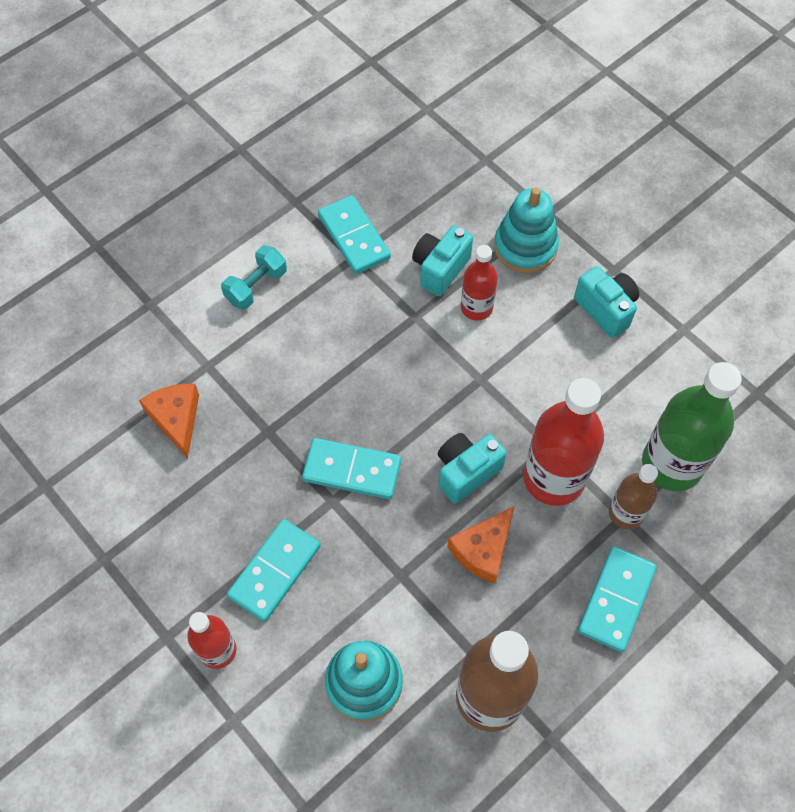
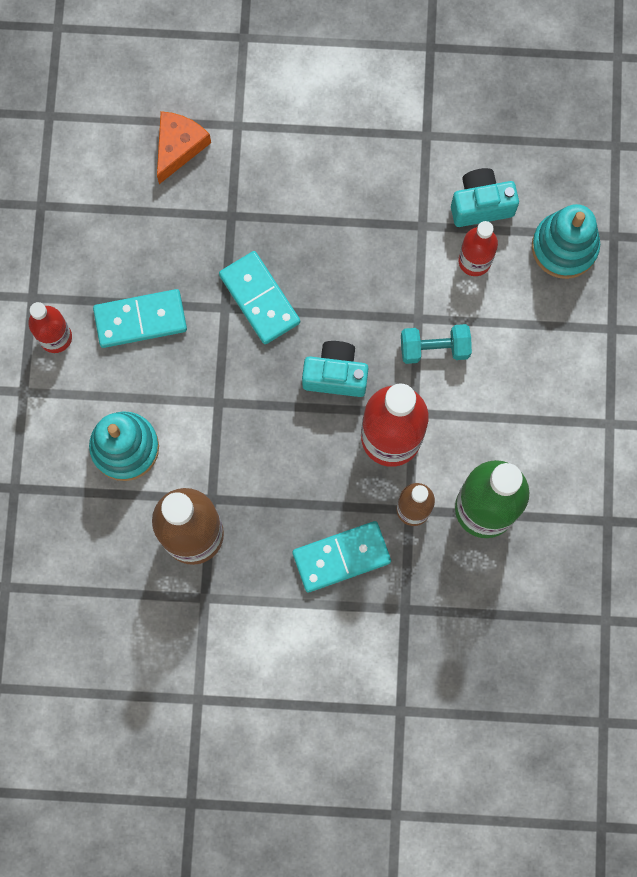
camera: 45 degrees right, 15 degrees up
turquoise dumbbell [221,245,287,310] -> turquoise dumbbell moved to [401,324,472,364]
turquoise domino [318,195,391,274] -> none
orange cheese [447,506,515,583] -> none
turquoise camera [574,266,639,338] -> none

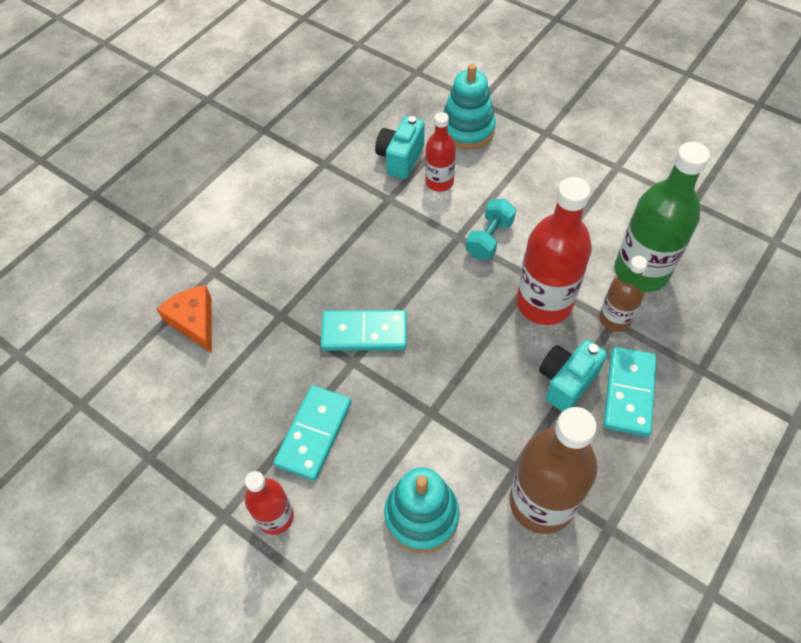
camera: 55 degrees left, 20 degrees down
turquoise camera [302,341,369,397] -> turquoise camera moved to [539,340,607,412]

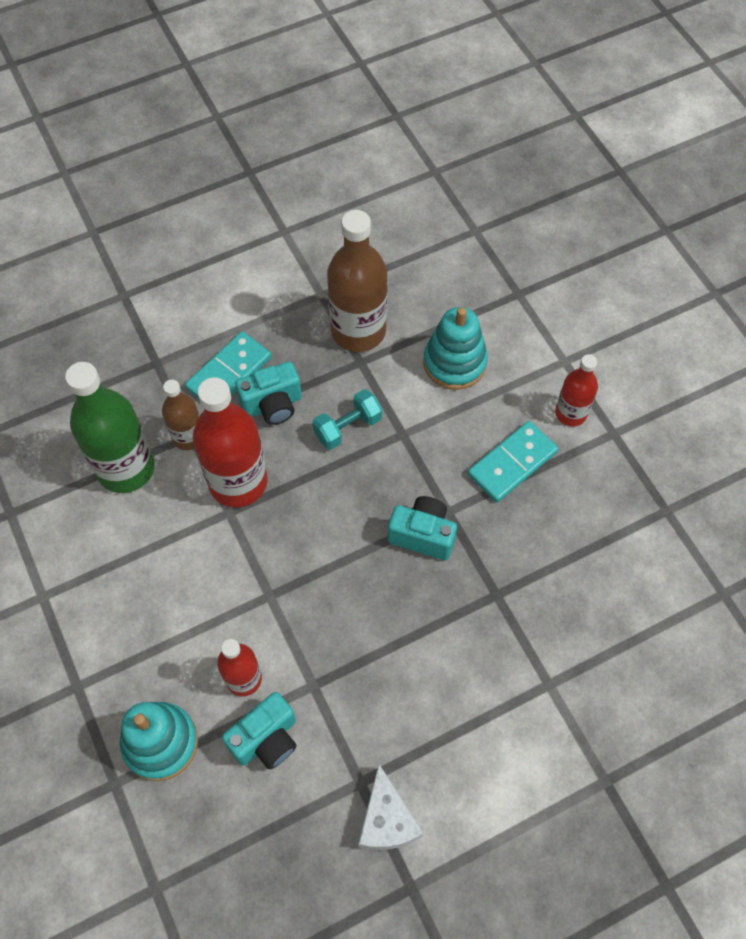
camera: 155 degrees left, 5 degrees up
orange cheese [157,285,212,353] -> none
turquoise domino [321,310,407,351] -> turquoise camera [388,496,457,560]
turquoise dumbbell [466,199,516,260] -> turquoise dumbbell moved to [312,389,382,450]
none -> white cheese [358,764,423,850]

